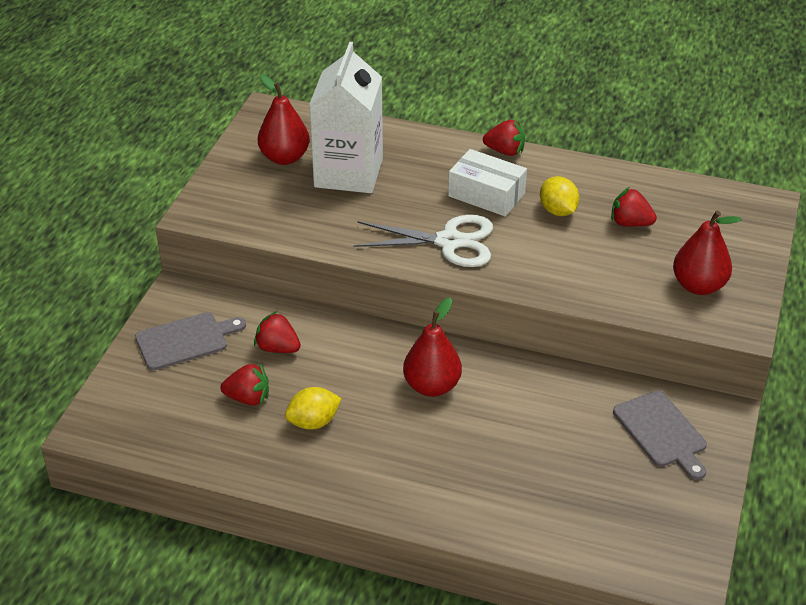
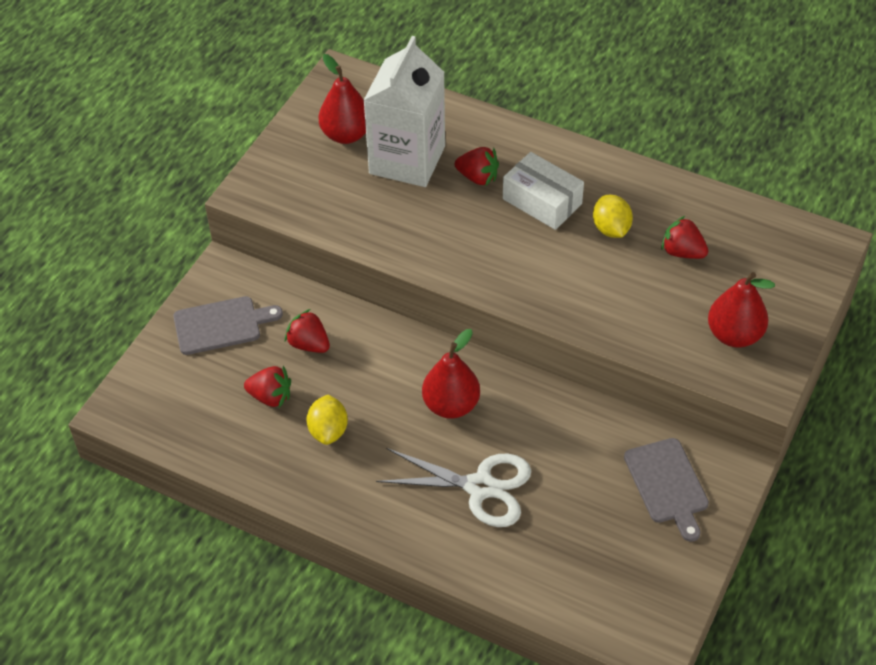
camera: 10 degrees right, 10 degrees up
yellow lemon [285,387,342,429] -> yellow lemon turned 75 degrees counterclockwise [306,395,348,445]
white scissors [353,215,493,267] -> white scissors moved to [376,448,531,527]
red strawberry [483,120,525,156] -> red strawberry moved to [455,147,499,186]

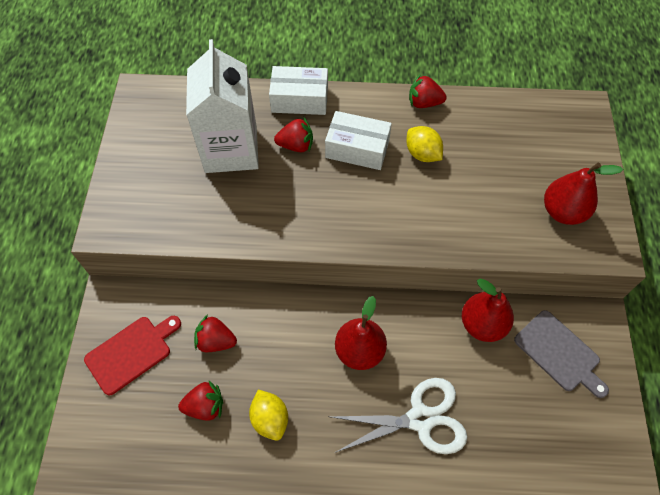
camera: 25 degrees left, 10 degrees up
grey cutting board [173,296,283,355] -> red cutting board [84,316,181,395]
red pear [318,54,366,144] -> red pear moved to [462,278,514,342]
red strawberry [661,216,708,259] -> red strawberry moved to [409,74,447,108]
none -> white box [269,66,328,115]

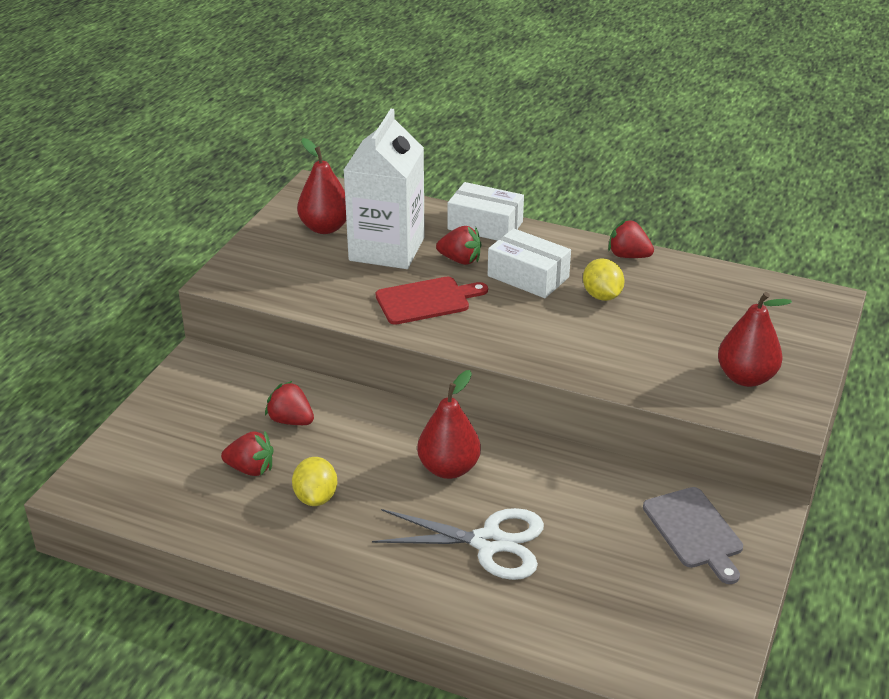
camera: 20 degrees right, 25 degrees down
red cutting board [84,316,181,395] -> red cutting board moved to [376,277,488,325]
red pear [462,278,514,342] -> red pear moved to [297,138,346,234]

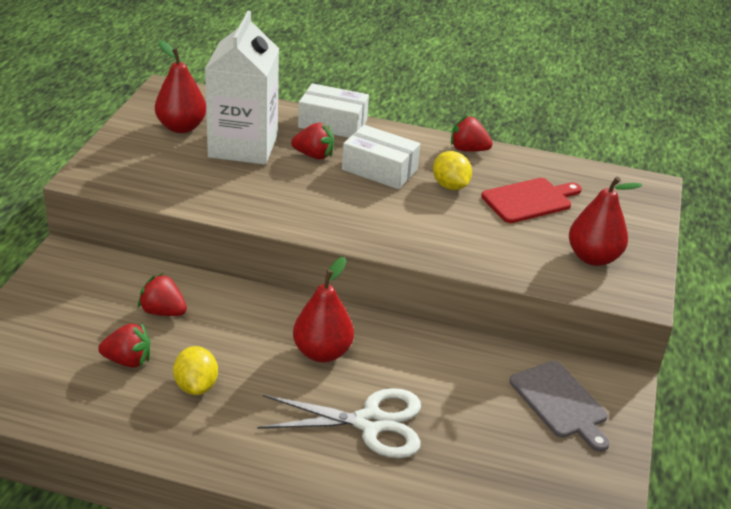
camera: 10 degrees left, 0 degrees up
red cutting board [376,277,488,325] -> red cutting board moved to [481,178,582,223]

